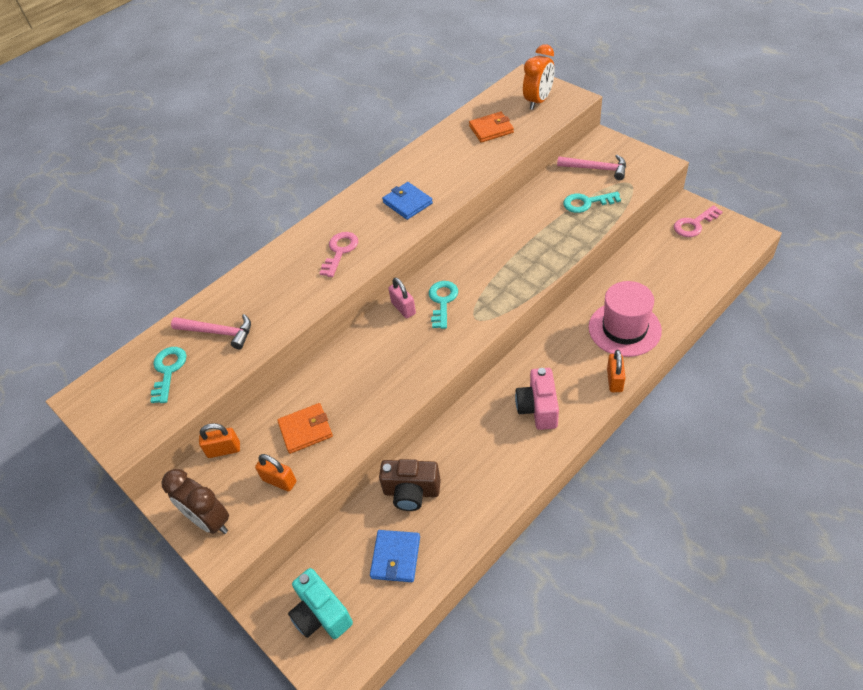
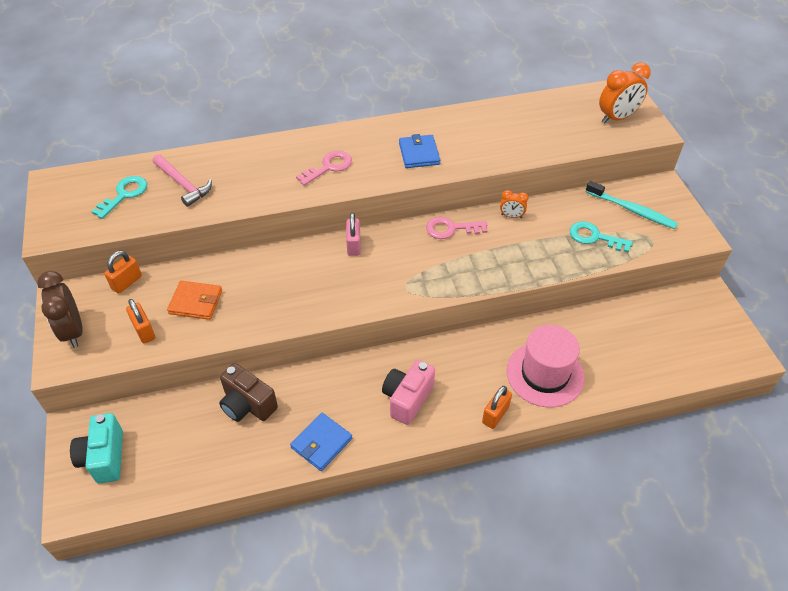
camera: 25 degrees right, 0 degrees up
orange padlock [199,423,240,458] -> orange padlock turned 75 degrees counterclockwise [104,251,142,294]
blue wallet [370,530,420,582] -> blue wallet moved to [290,413,352,471]
turquoise key [429,281,458,329] -> none
orange wallet [469,112,514,143] -> none
pink hammer [557,155,626,180] -> turquoise toothbrush [585,181,678,229]
pink key [674,205,723,237] -> pink key moved to [426,217,488,239]
none -> orange clock [500,190,528,218]

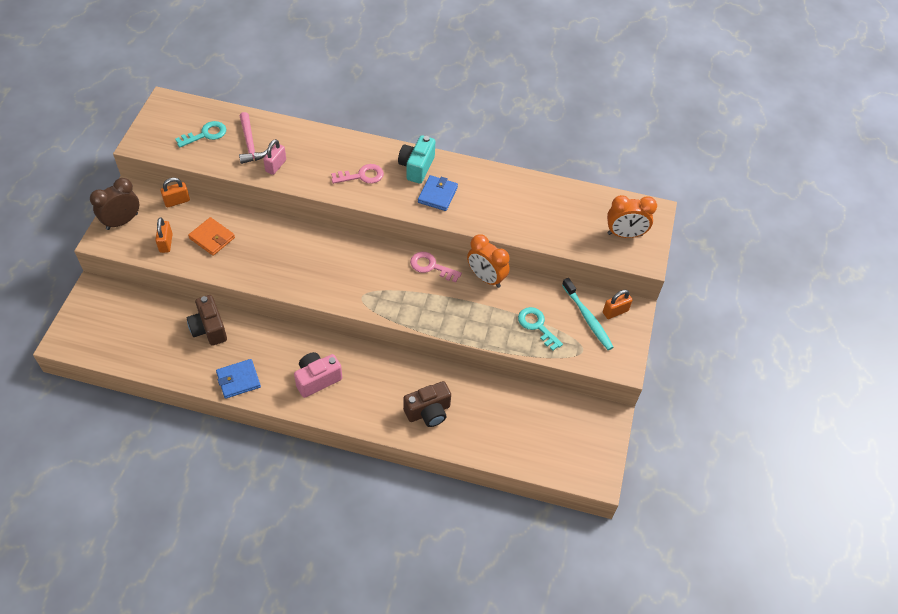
camera: 25 degrees right, 5 degrees up
brown clock [37,271,83,348] -> brown clock turned 45 degrees clockwise [90,178,139,230]
turquoise camera [70,413,123,484] -> turquoise camera moved to [398,135,435,184]
pink padlock [346,213,361,256] -> pink padlock moved to [263,139,286,175]
orange padlock [482,386,512,429] -> orange padlock moved to [603,290,633,319]
orange clock [500,190,528,218] -> orange clock [467,234,510,288], size x1.89
pink hat [506,325,585,407] -> brown camera [403,381,451,427]

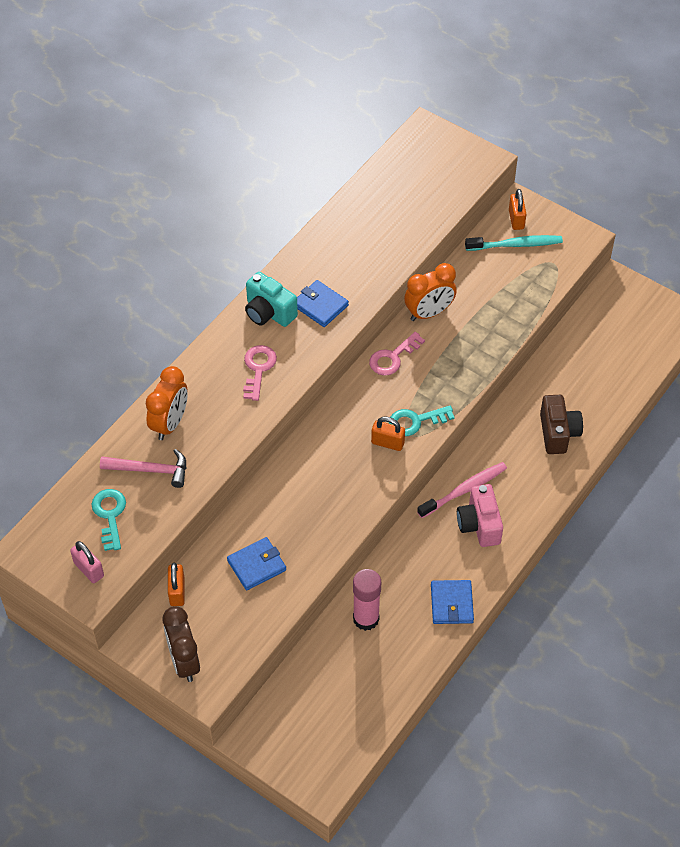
camera: 65 degrees left, 0 degrees up
orange padlock [155,217,173,253] -> orange padlock moved to [371,416,405,451]
brown camera [187,295,227,346] -> pink glue stick [353,569,381,631]
orange wallet [188,217,235,256] -> blue wallet [227,537,286,590]
pink padlock [263,139,286,175] -> pink padlock moved to [70,541,104,583]
turquoise key [518,307,563,351] -> turquoise key moved to [389,406,455,436]
orange clock [607,195,657,238] -> orange clock moved to [146,366,188,440]
none -> pink toothbrush [417,462,507,518]

